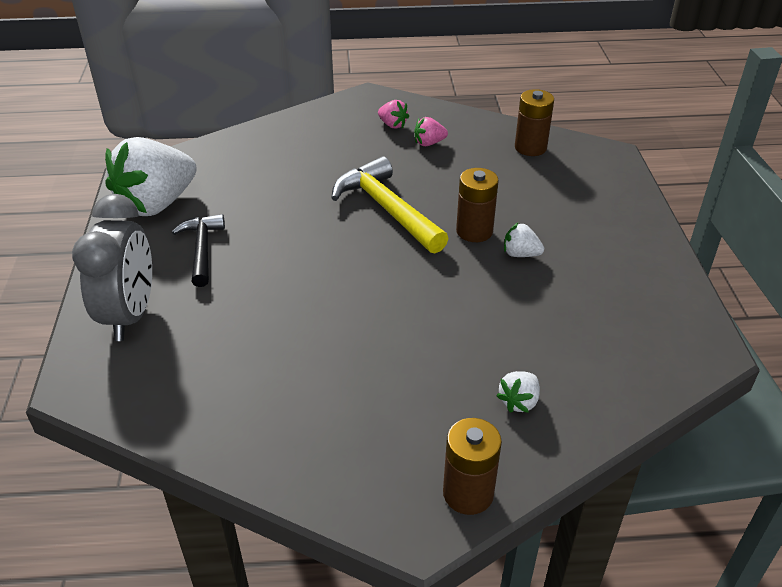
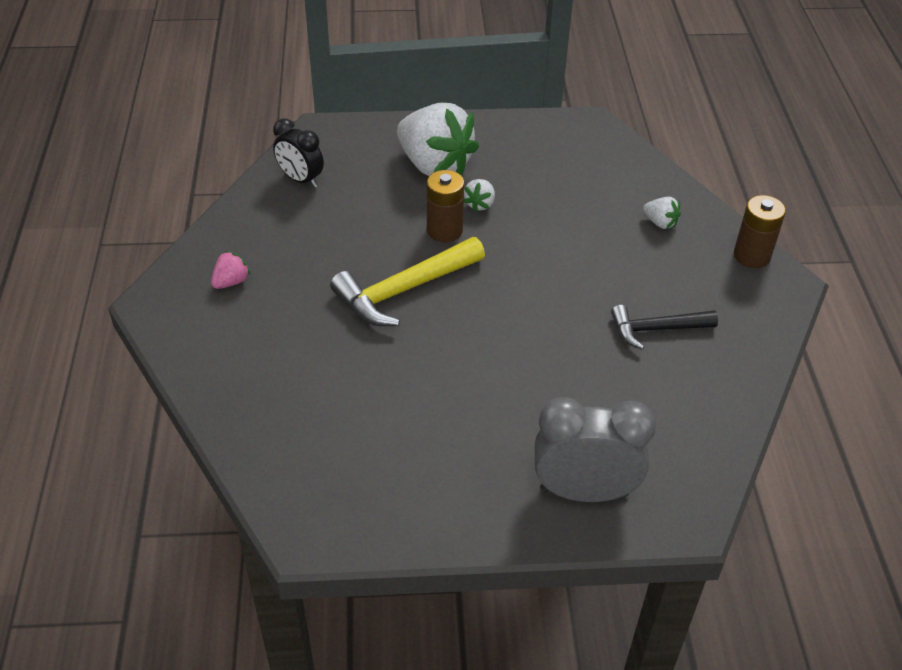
camera: 90 degrees left, 5 degrees up
white strawberry [105,137,197,216] -> white strawberry moved to [397,103,479,176]
black hammer [172,214,225,287] -> black hammer moved to [611,305,718,350]
pink strawberry [414,117,448,146] -> none
brown battery [515,89,554,156] -> black clock [273,118,324,188]

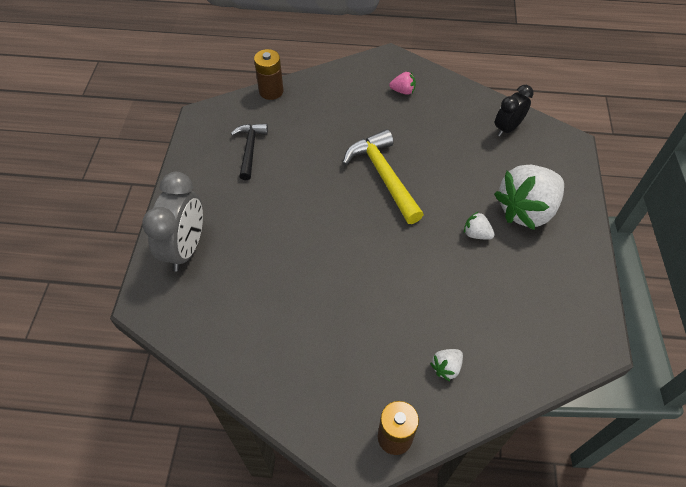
camera: 100 degrees right, 10 degrees up
pink strawberry [211,251,251,289] -> pink strawberry turned 45 degrees counterclockwise [389,72,416,95]
brown battery [427,170,464,242] -> brown battery moved to [254,49,283,100]
black hammer [611,305,718,350] -> black hammer moved to [231,124,268,180]

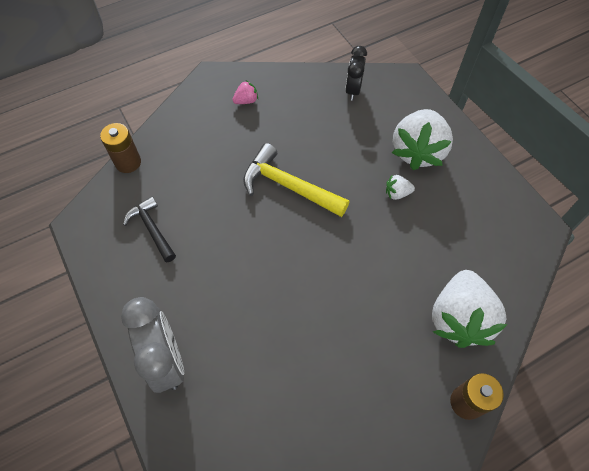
camera: 35 degrees left, 5 degrees up
white strawberry [430,349,463,381] -> white strawberry [432,270,508,348], size x2.40

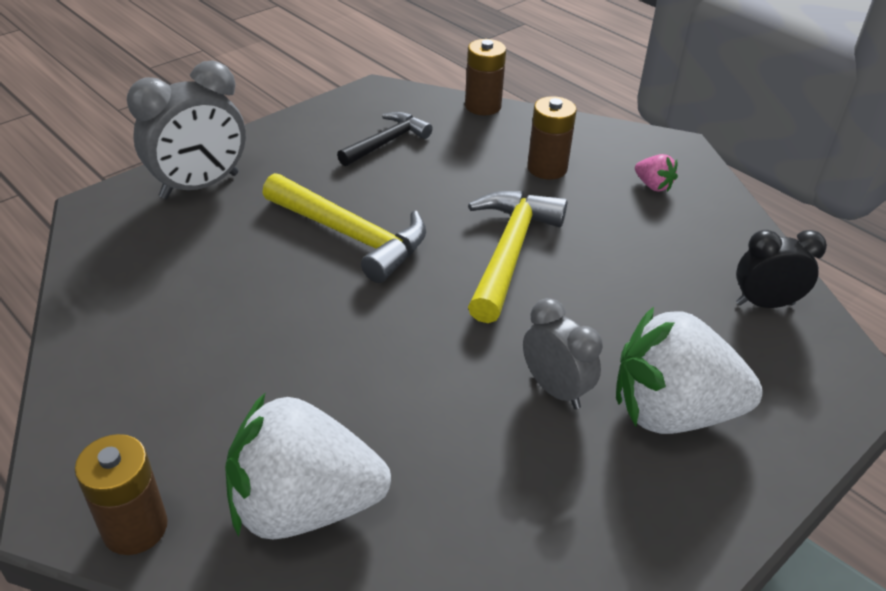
camera: 75 degrees right, 20 degrees down
white strawberry [386,174,415,200] -> grey clock [523,298,603,409]
none -> yellow hammer [262,173,426,283]
none -> brown battery [527,96,577,180]

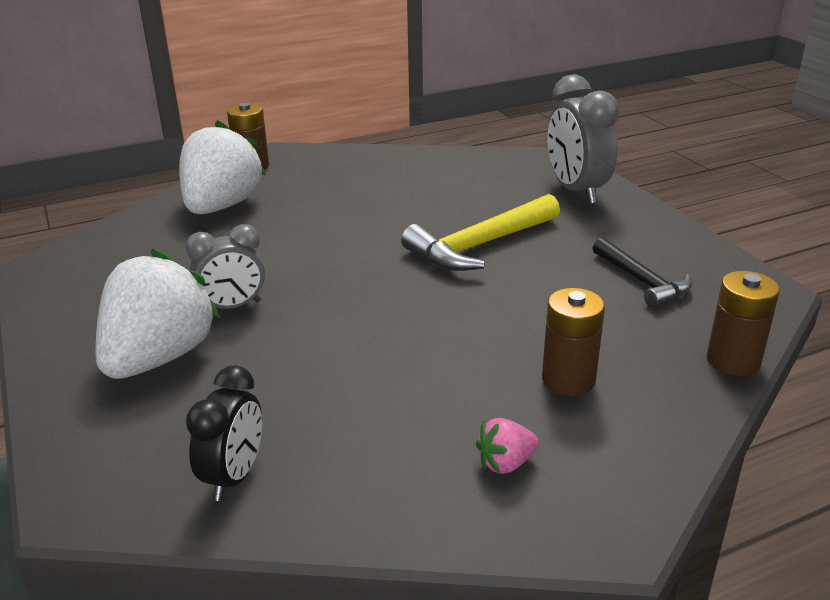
camera: 110 degrees right, 10 degrees down
yellow hammer [468,191,567,323] -> none

